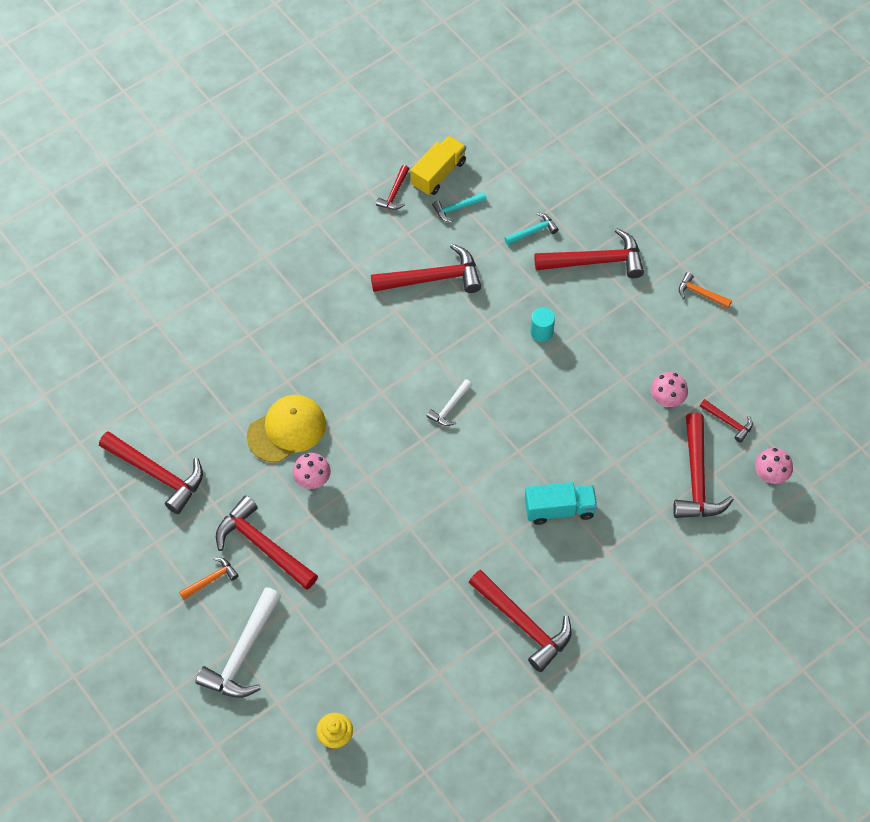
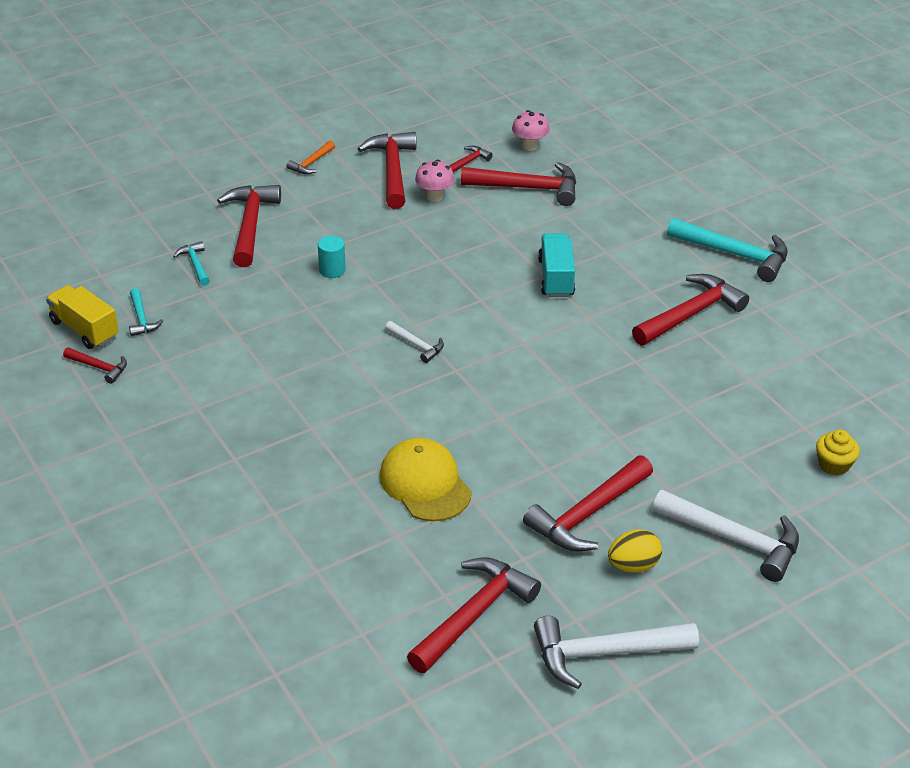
camera: 85 degrees left, 20 degrees down
orange hammer [179,557,239,600] -> yellow egg [608,529,662,573]
pink mushroom [293,453,331,489] -> none
red hammer [371,244,481,293] -> red hammer moved to [358,132,416,209]
none -> white hammer [534,616,699,689]
none -> turquoise hammer [667,218,788,282]

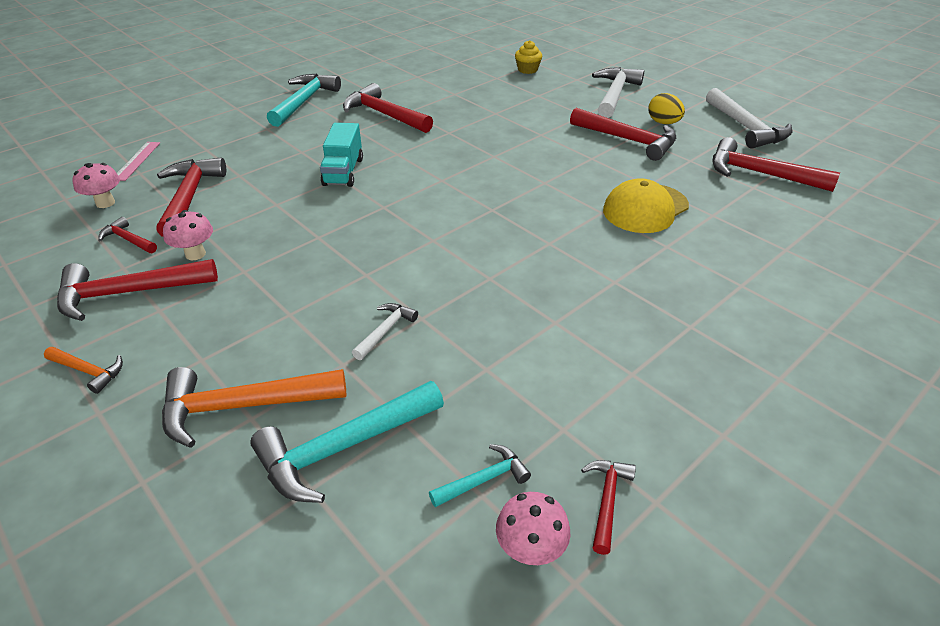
camera: 100 degrees left, 0 degrees up
yellow truck [46,285,119,349] -> pink mushroom [496,492,571,565]
turquoise hammer [173,241,210,286] -> turquoise hammer [250,381,444,503], size x1.97
red hammer [217,185,281,267] -> orange hammer [162,367,346,448]
turquoise cylinder [318,236,346,278] -> none
white hammer [385,321,444,363] -> white hammer moved to [352,303,418,360]
turquoise truck [538,234,575,297] -> turquoise truck turned 75 degrees counterclockwise [320,123,363,187]
none -> pink ruler [117,142,160,181]

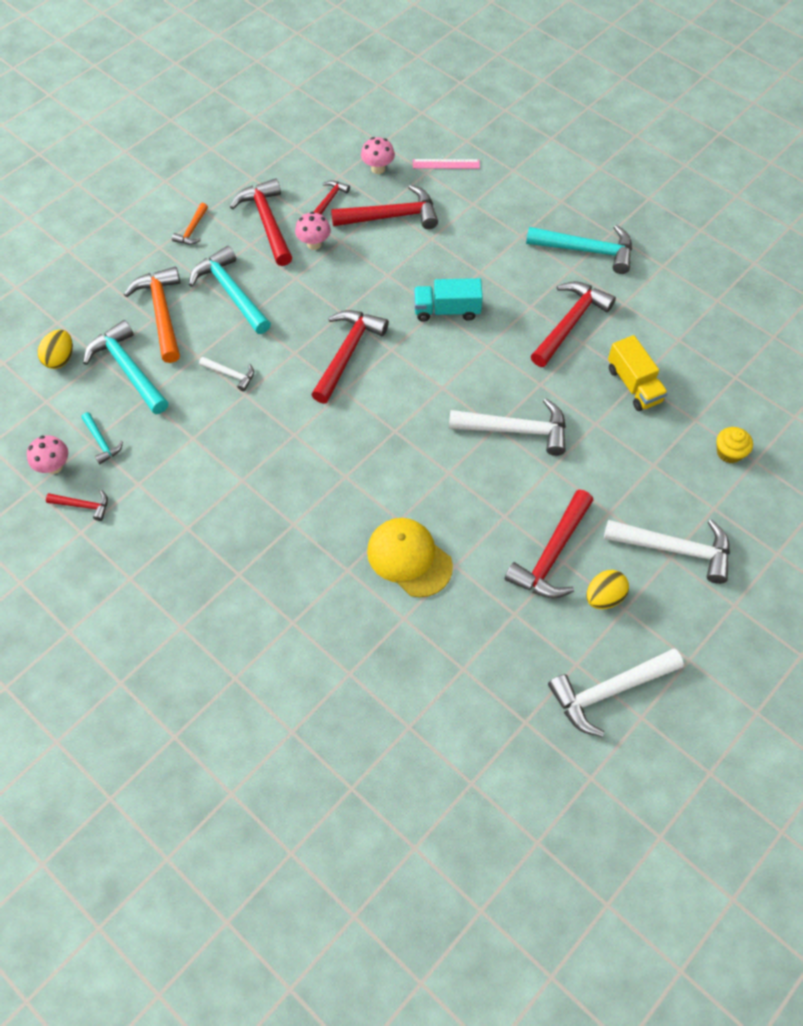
camera: 85 degrees right, 20 degrees up
red hammer [713,137,840,192] -> red hammer moved to [311,310,389,404]
none -> yellow egg [38,329,73,369]
none -> turquoise hammer [189,246,271,334]
none -> white hammer [449,398,566,456]
none -> yellow truck [608,335,668,411]

